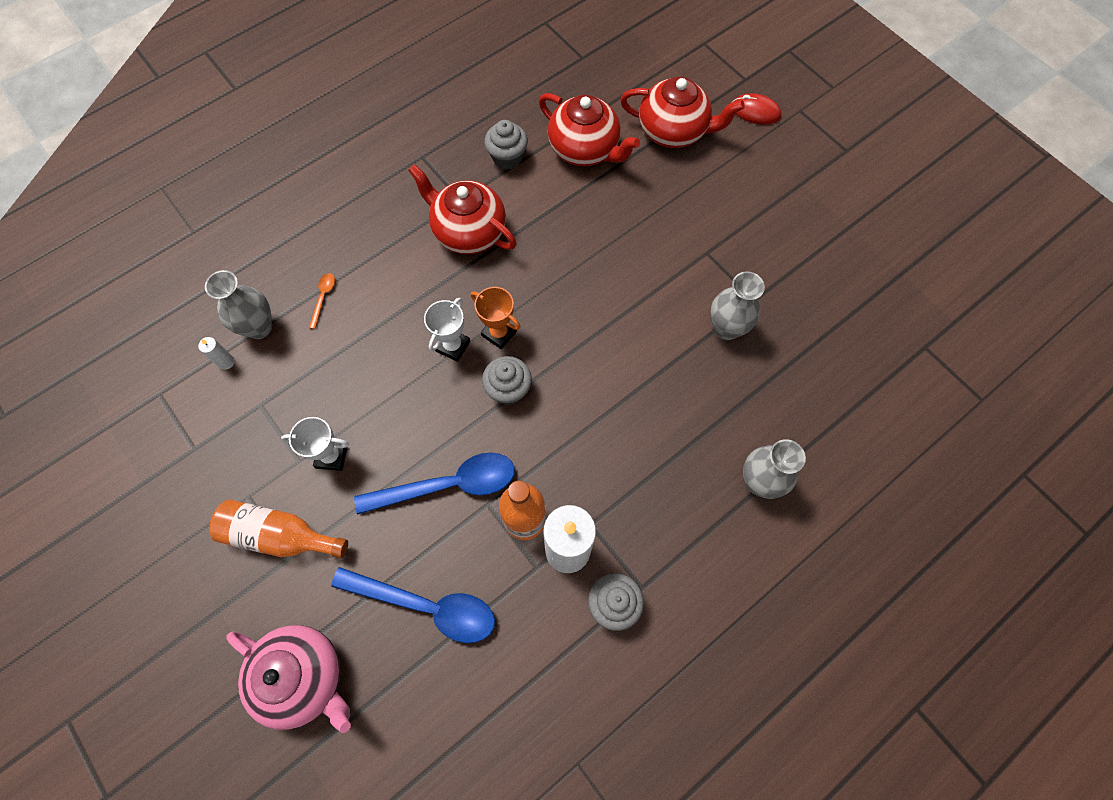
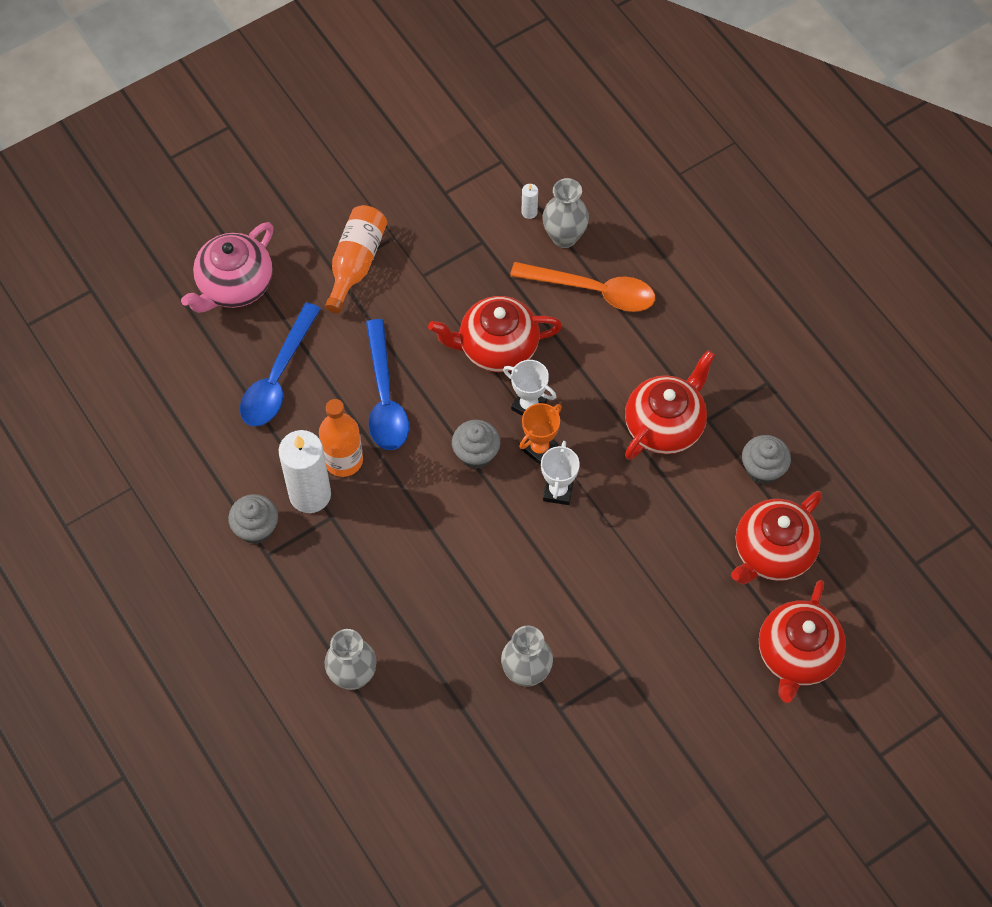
camera: 95 degrees right, 5 degrees down
white trophy [281,417,349,471] -> white trophy moved to [541,441,580,505]
orange spoon [309,273,335,329] -> orange spoon [510,262,655,312], size x2.36
red mouse [732,93,781,125] -> none
none -> red teapot [428,296,562,372]

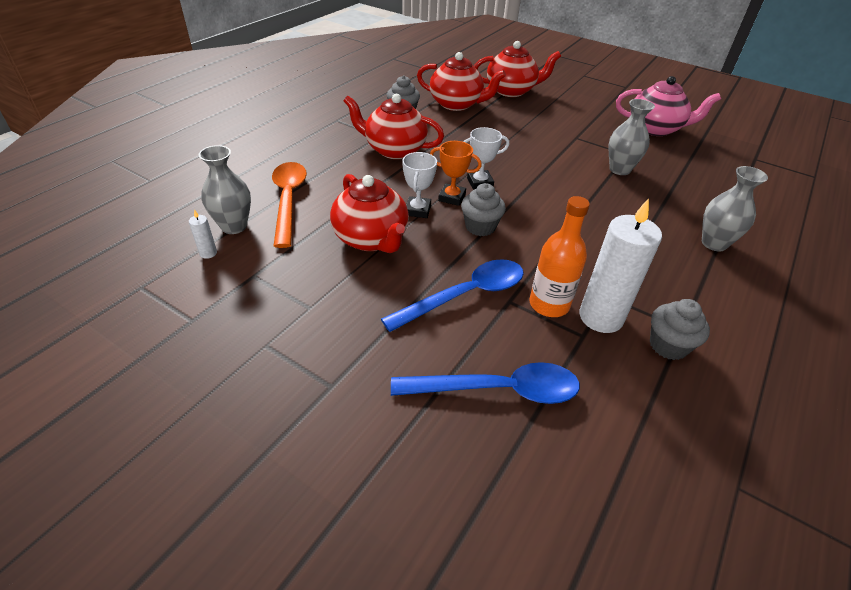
camera: 115 degrees left, 20 degrees down
pink teapot [181,222,274,313] -> pink teapot moved to [616,76,721,136]
orange bottle [325,205,387,313] -> none

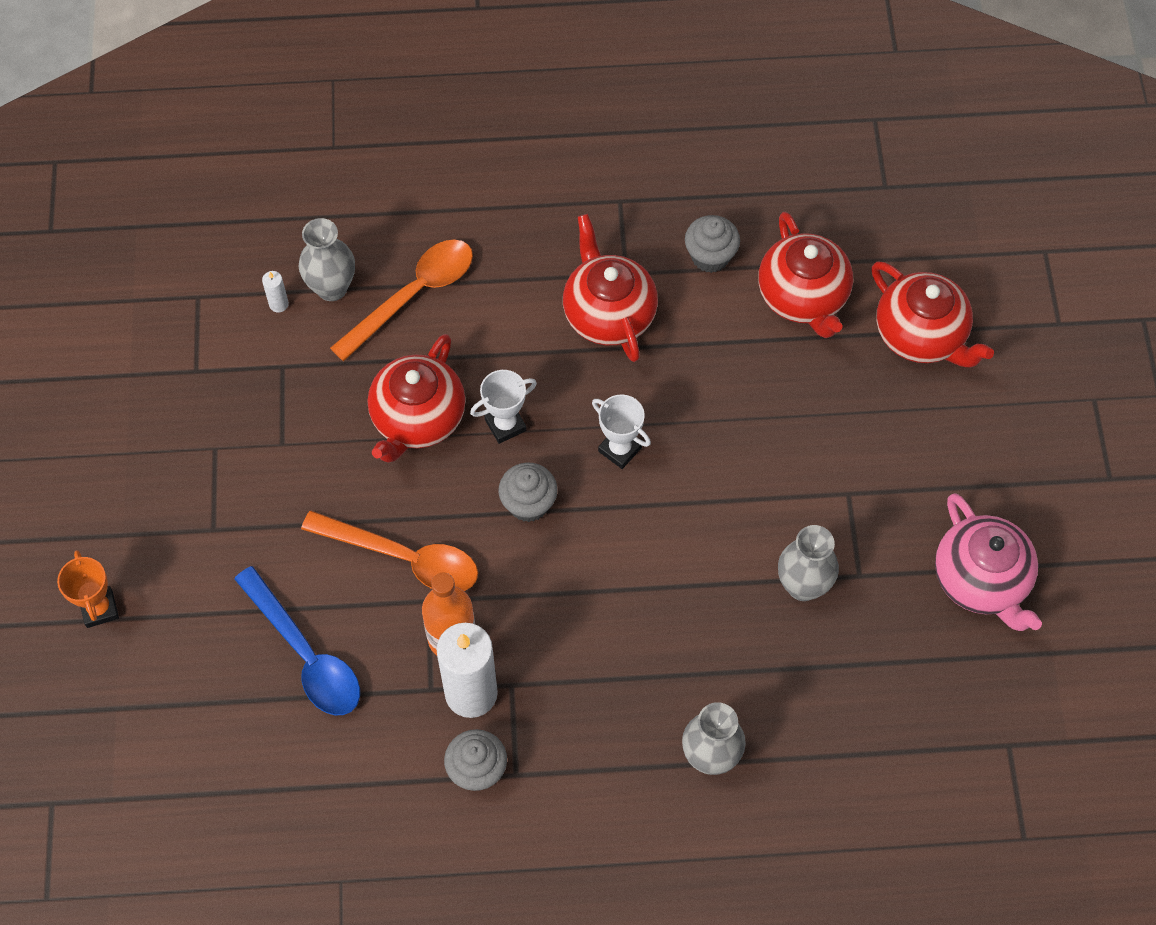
camera: 55 degrees right, 20 degrees up
blue spoon [381,259,524,332] -> orange spoon [301,510,478,591]
orange trophy [430,141,482,206] -> orange trophy moved to [57,550,119,628]

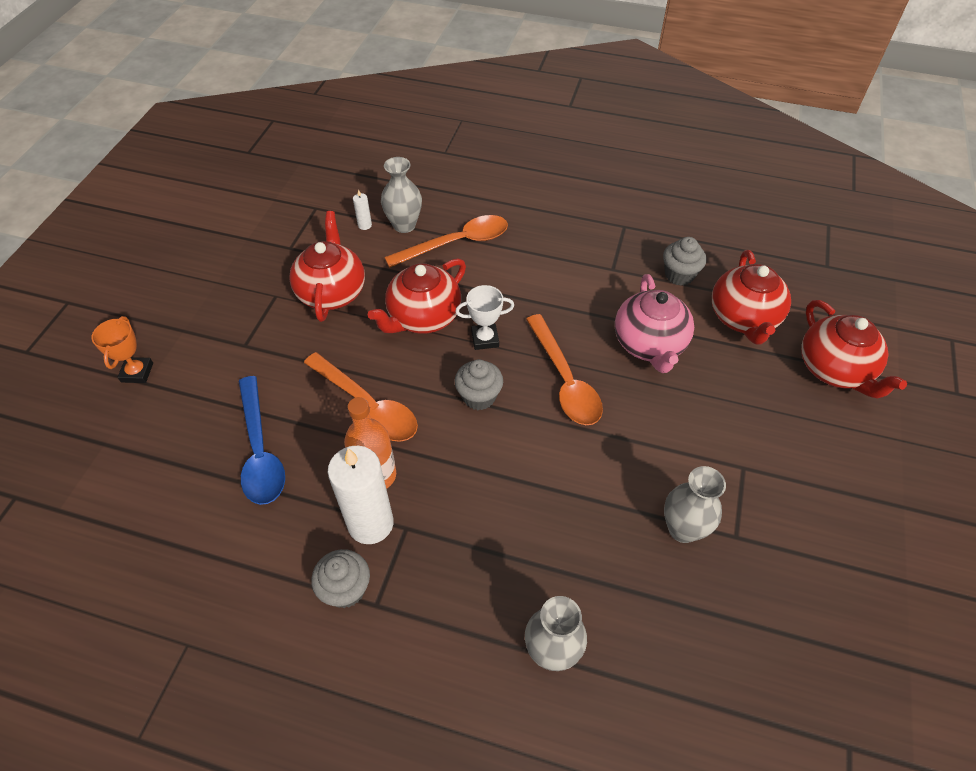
camera: 20 degrees right, 10 degrees down
red teapot [563,214,658,362] -> red teapot moved to [289,211,365,322]
white trophy [592,394,651,469] -> orange spoon [526,314,603,425]
pink teapot [935,493,1042,631] -> pink teapot moved to [615,274,694,373]

